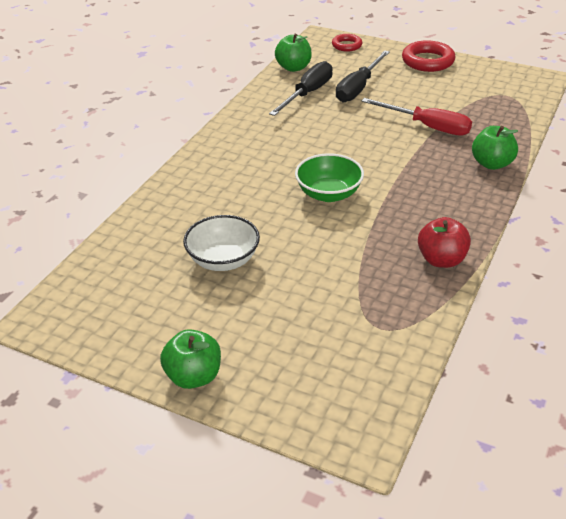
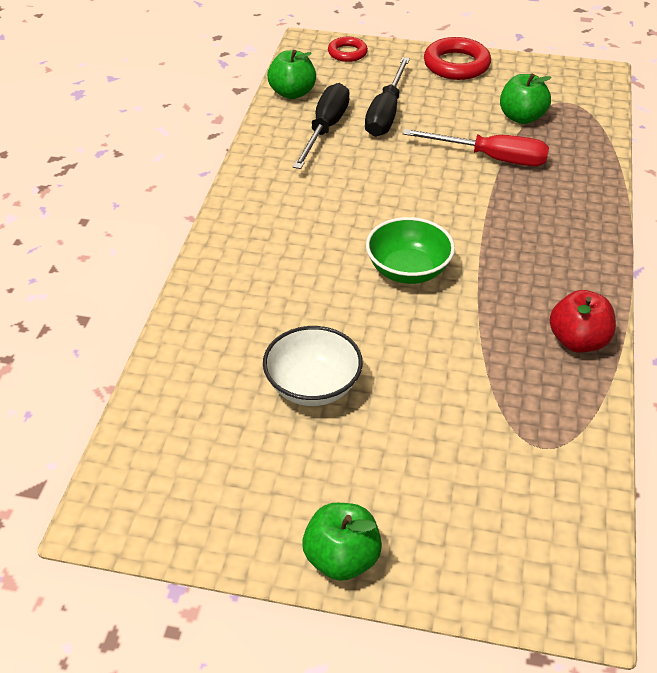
camera: 15 degrees left, 5 degrees up
green apple [472,126,518,170] -> green apple moved to [500,74,552,124]

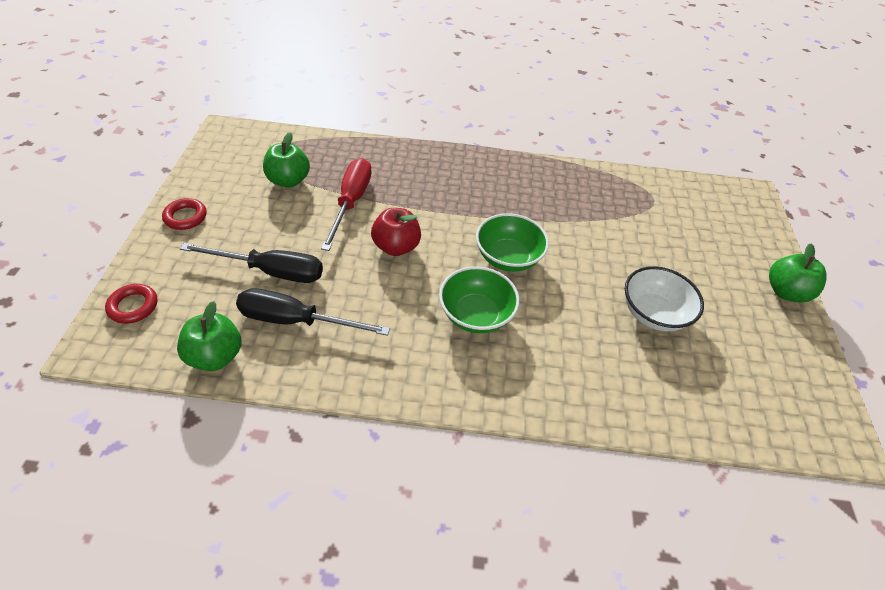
camera: 100 degrees left, 5 degrees up
red ring [424,37,491,80] -> red ring [162,198,207,230], size x0.60
red apple [550,290,616,353] -> red apple moved to [371,208,421,256]
none -> green bowl [439,266,519,333]

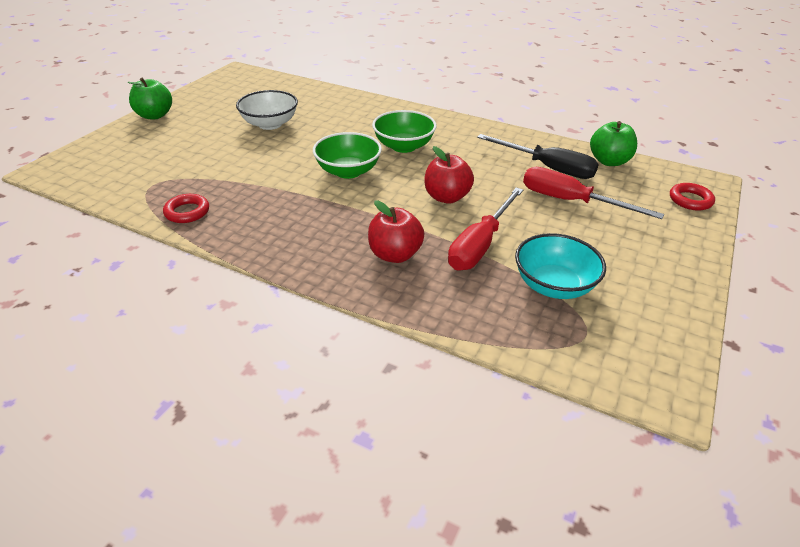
camera: 155 degrees left, 10 degrees down
red ring [162,198,207,230] -> red ring moved to [163,194,209,223]
black screwdriver [180,243,323,283] -> red screwdriver [523,167,664,219]
green apple [263,132,310,188] -> turquoise bowl [515,233,606,299]
none -> red apple [368,200,424,263]

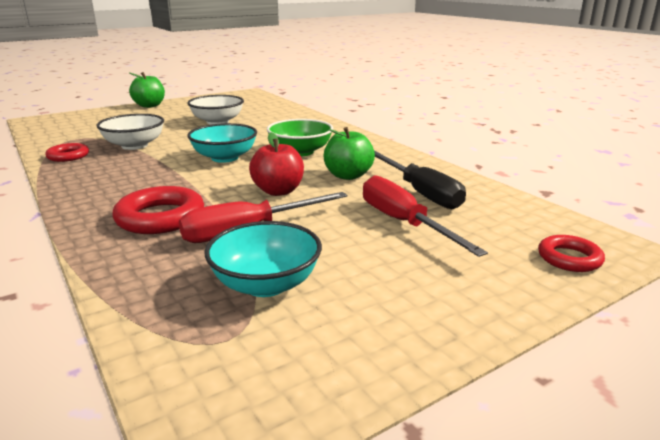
camera: 30 degrees right, 15 degrees down
green bowl [313,132,382,179] -> turquoise bowl [187,123,257,163]
red apple [368,200,424,263] -> red ring [112,186,204,234]
green apple [590,121,637,166] -> green apple moved to [324,127,375,180]
none -> white bowl [96,114,164,150]

